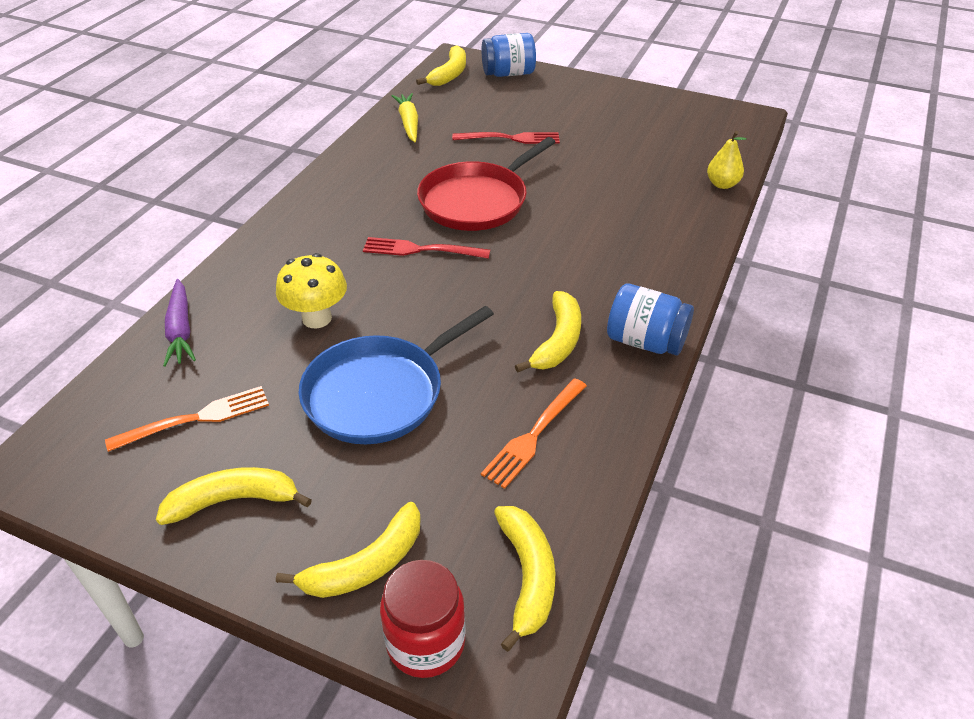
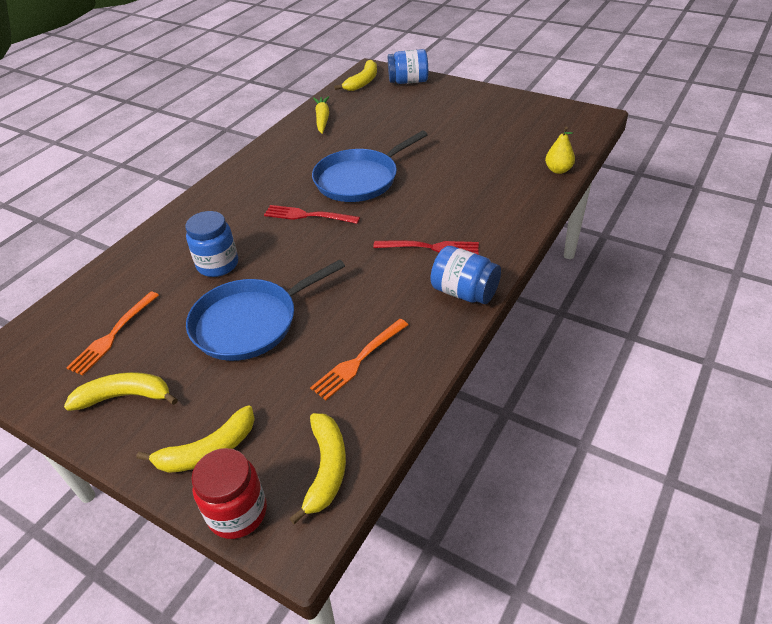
camera: 10 degrees right, 0 degrees up
orange fork [105,386,269,452] -> orange fork turned 135 degrees clockwise [66,291,159,375]
purple carrot [163,279,196,367] -> none
yellow mushroom [276,253,347,328] -> blue jar [185,211,238,277]
red pan [417,137,555,231] -> blue pan [312,131,428,202]
red fork [452,132,560,144] -> red fork moved to [373,241,479,254]
yellow banana [515,291,581,372] -> none

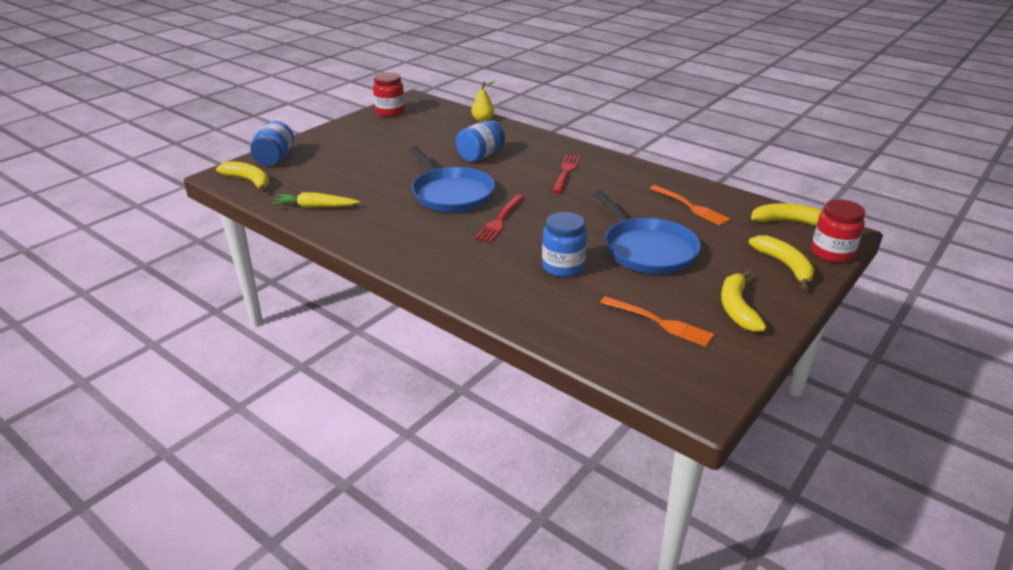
camera: 85 degrees left, 10 degrees down
blue jar [431,246,501,304] -> blue jar moved to [456,120,505,162]
none -> red jar [373,72,405,117]

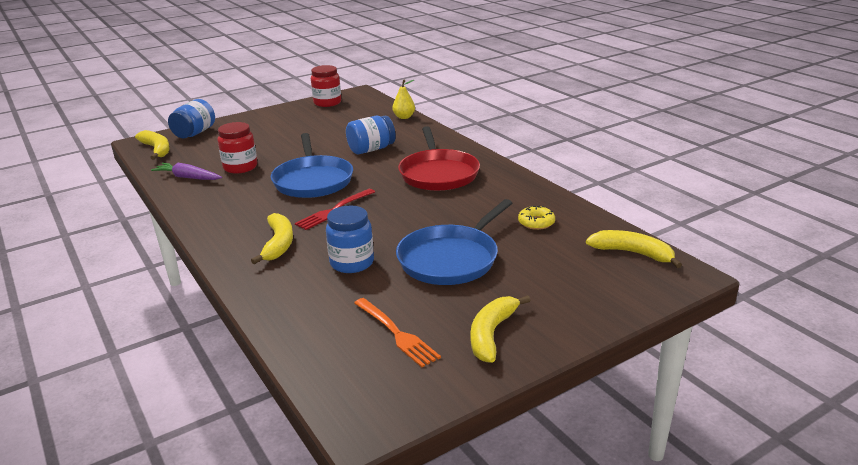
camera: 20 degrees right, 5 degrees down
yellow carrot [272,192,360,208] -> purple carrot [151,163,222,180]
red fork [552,155,580,194] -> red pan [398,126,480,191]
blue pan [594,190,701,274] -> blue pan turned 45 degrees clockwise [396,199,512,285]
orange fork [650,185,730,226] -> yellow donut [518,206,555,230]
yellow banana [749,235,815,289] -> yellow banana moved to [251,213,293,264]
red jar [811,199,865,263] -> red jar moved to [217,122,257,174]

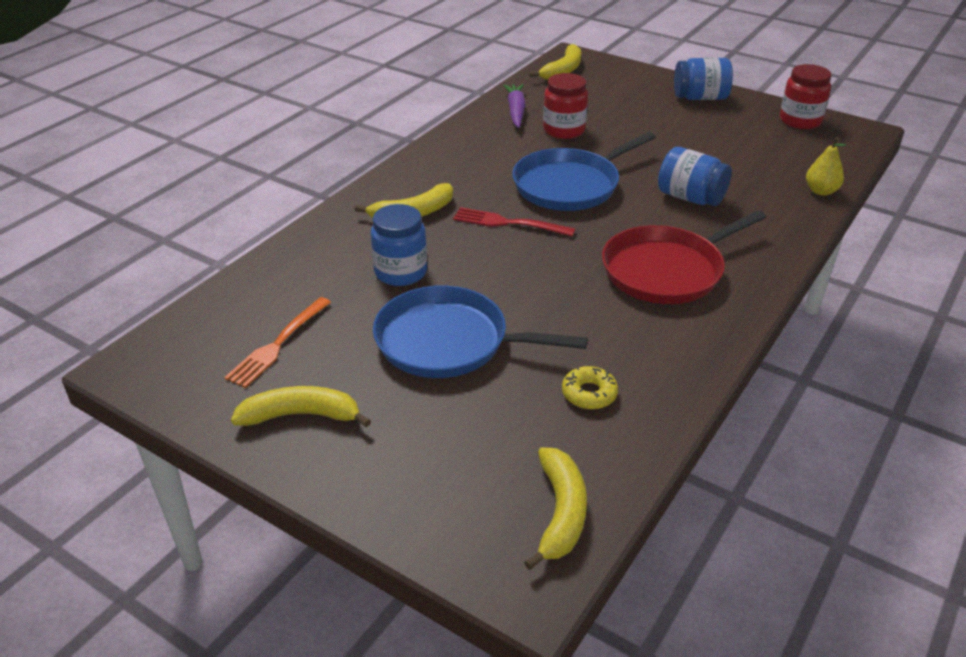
camera: 65 degrees right, 10 degrees up
blue jar [168,99,215,139] -> blue jar moved to [674,57,733,100]

